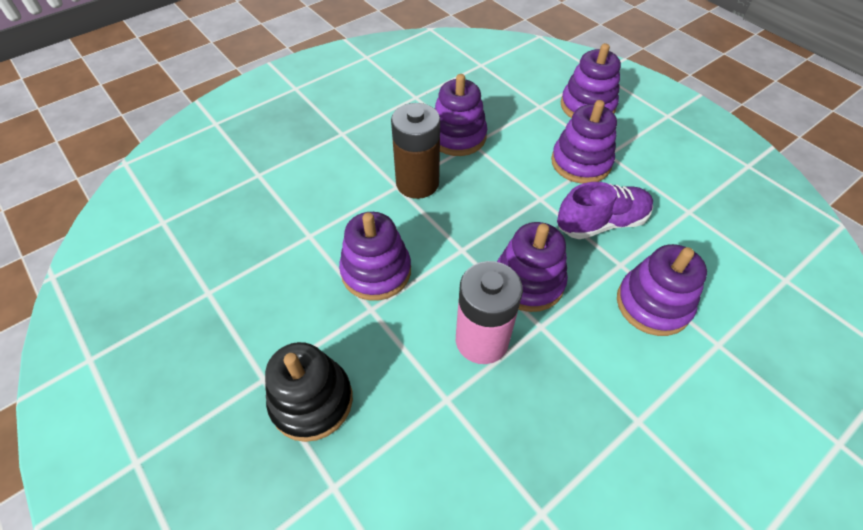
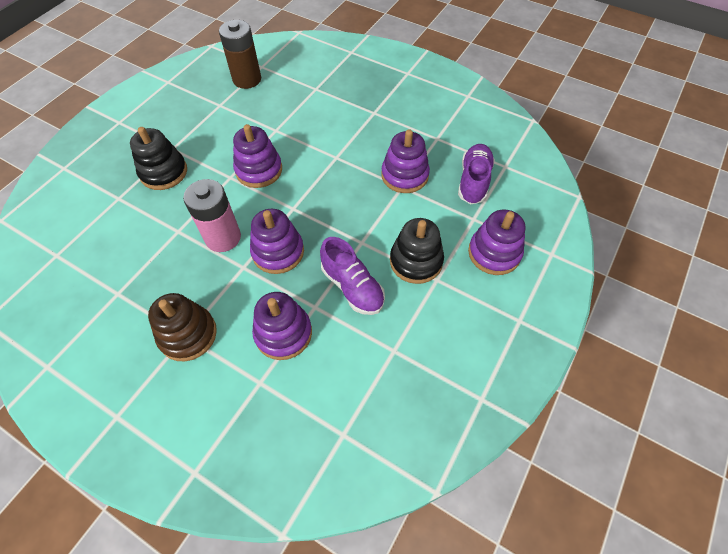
camera: 70 degrees right, 5 degrees up
brown battery [391,103,440,199] -> brown battery moved to [219,20,261,89]
purple stacking toy [551,100,617,184] -> black stacking toy [390,218,444,284]
none -> brown stacking toy [148,293,217,361]
none -> purple shoe [458,144,495,204]

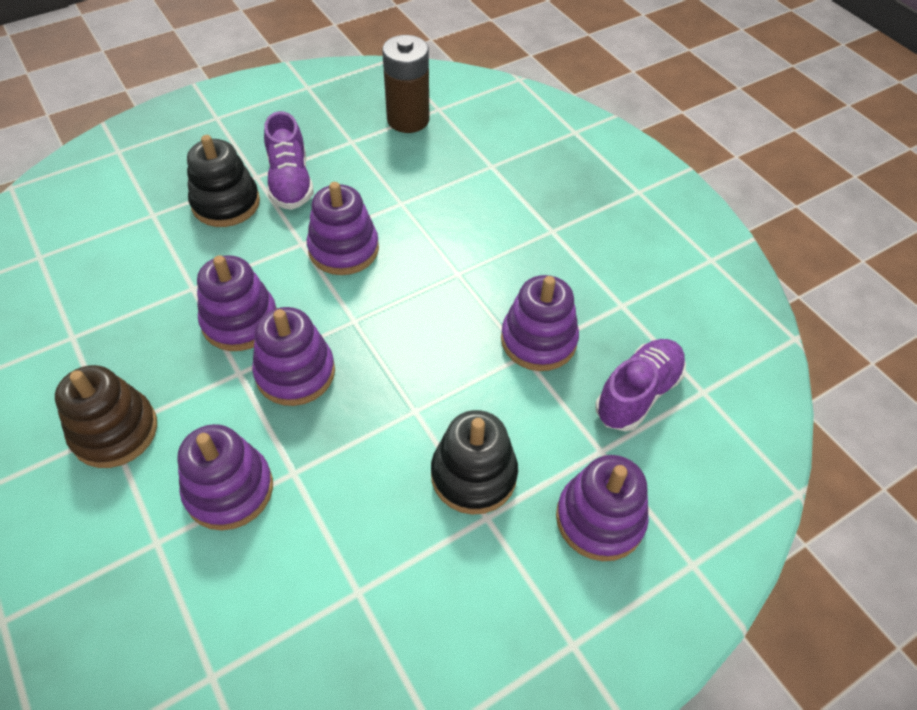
camera: 25 degrees right, 5 degrees down
pink battery [183,179,241,252] -> purple stacking toy [197,255,276,351]
purple shoe [320,237,385,315] -> purple shoe moved to [264,111,314,210]

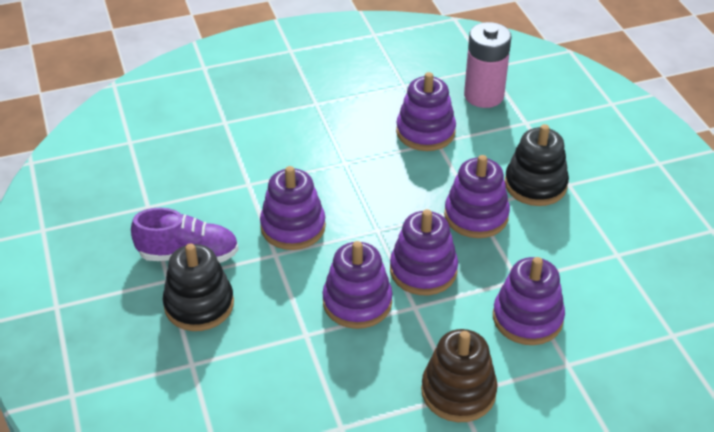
camera: 75 degrees left, 10 degrees down
brown battery [382,35,430,133] -> none
purple stacking toy [556,455,649,561] -> purple stacking toy moved to [444,155,510,238]
purple shoe [595,339,686,431] -> pink battery [464,22,511,108]

